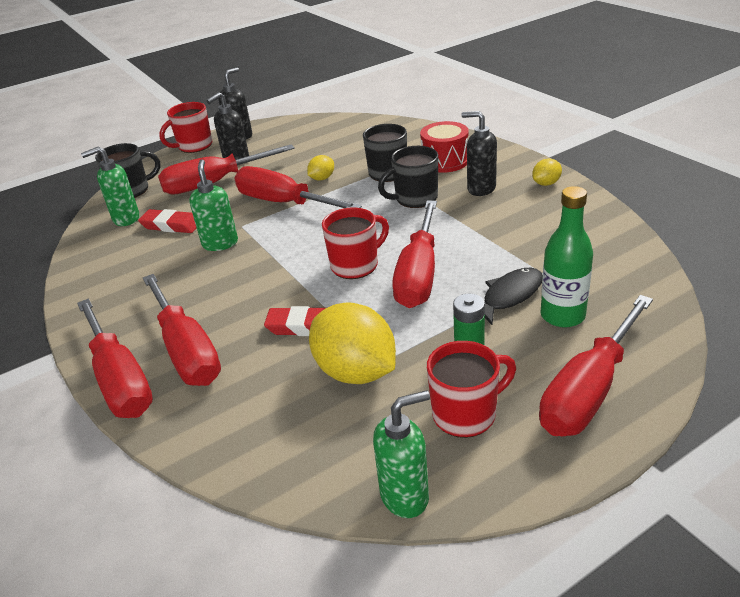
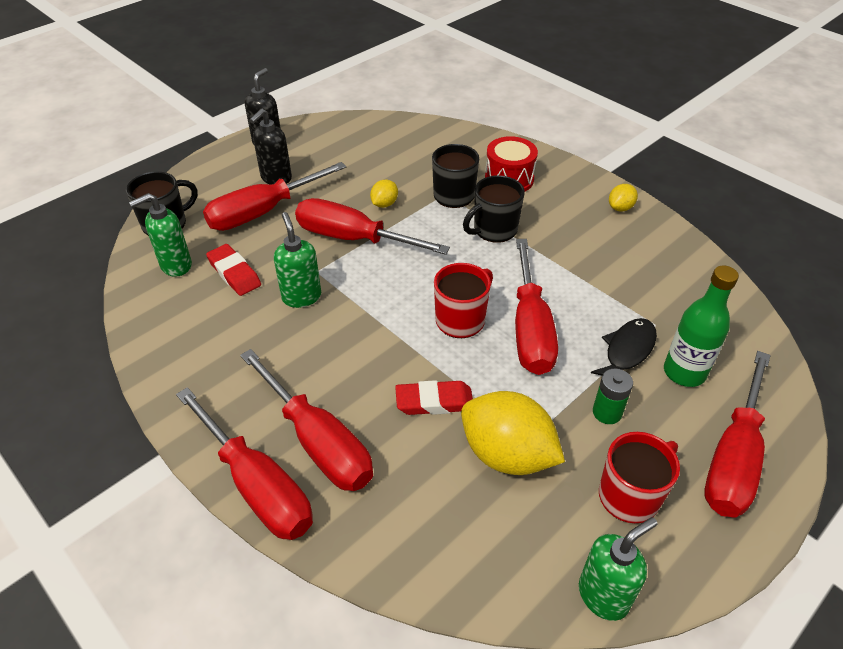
camera: 15 degrees left, 10 degrees up
red eraser [138,209,196,233] -> red eraser turned 45 degrees clockwise [206,244,261,296]
red mug [159,102,212,153] -> none
black soap dispenser [462,111,497,196] -> none

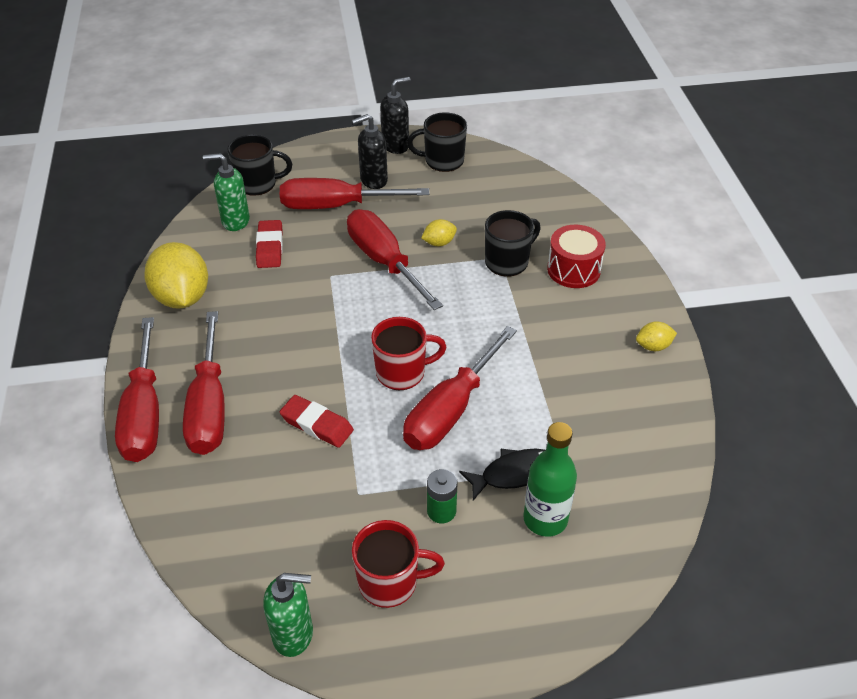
camera: 35 degrees right, 0 degrees up
green soap dispenser [274,212,321,308] -> none
yellow lemon [461,391,565,475] -> yellow lemon moved to [144,242,208,309]
black mug [463,175,525,243] -> black mug moved to [407,112,467,172]
red screwdriver [704,351,771,517] -> none

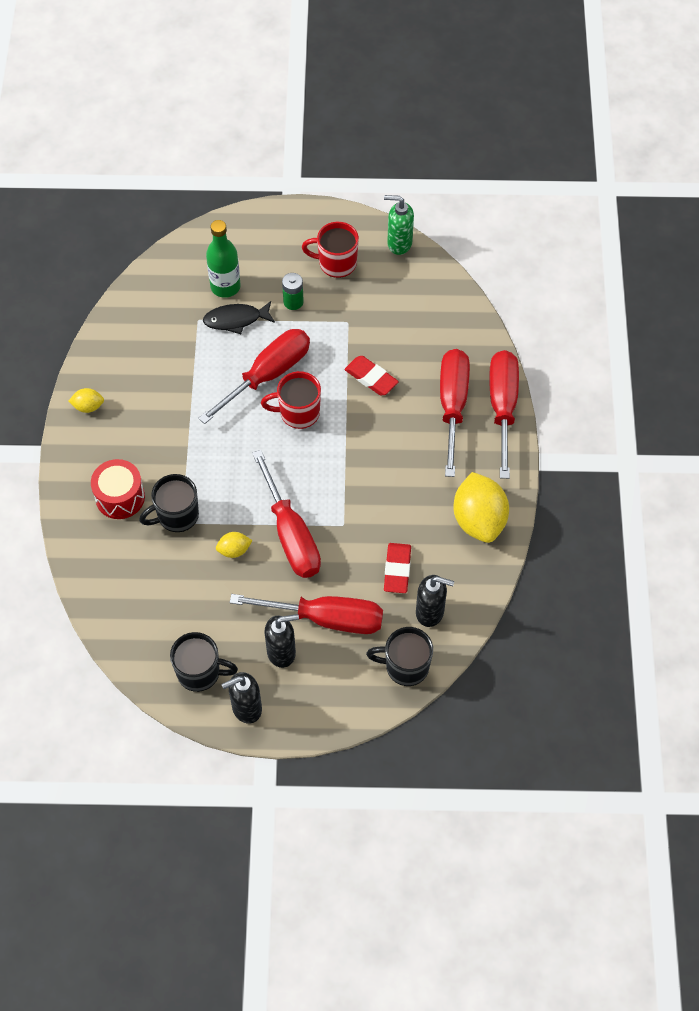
camera: 170 degrees left, 15 degrees up
green soap dispenser [203,153,250,231] -> black soap dispenser [416,575,454,627]

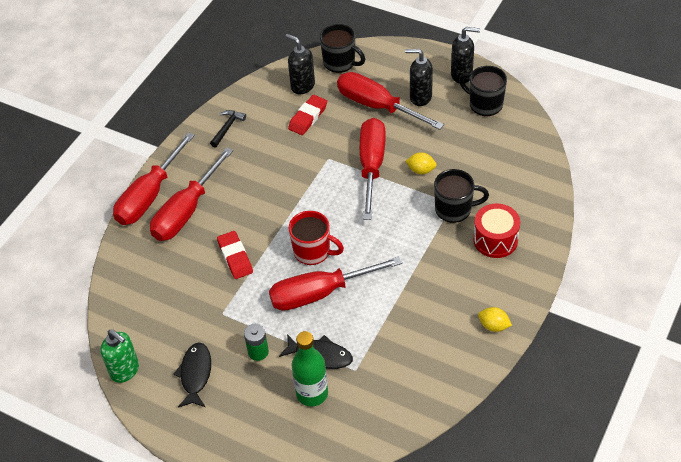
camera: 150 degrees left, 10 degrees down
red mug [302,222,359,278] -> black fish [173,343,211,408]
yellow lemon [453,472,509,543] -> black hammer [210,110,246,147]

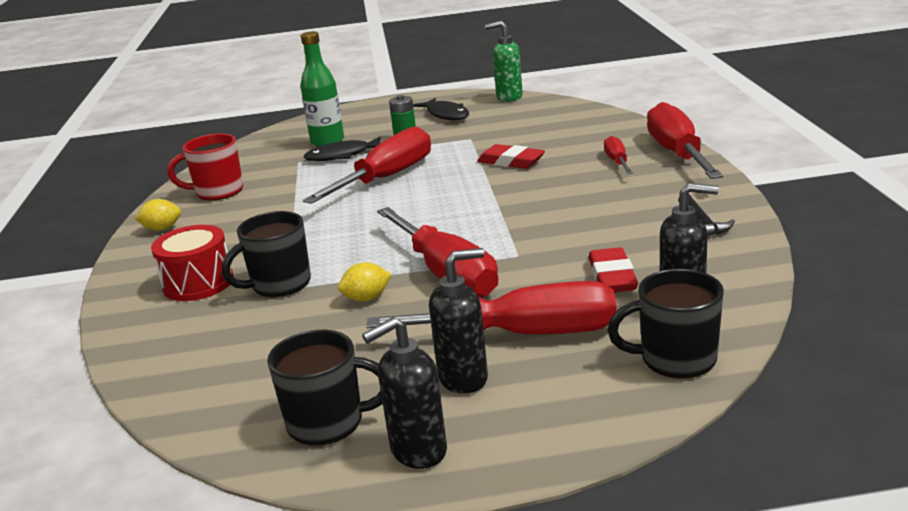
camera: 145 degrees right, 25 degrees down
red screwdriver [150,147,233,241] -> red screwdriver [604,136,633,174], size x0.49
red mug [289,211,344,265] -> red mug moved to [168,133,243,201]

